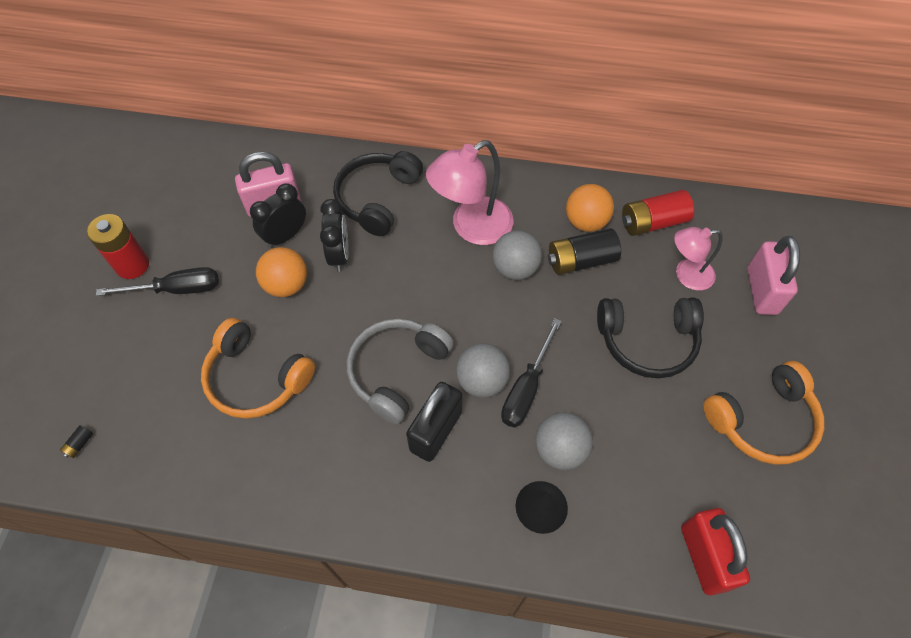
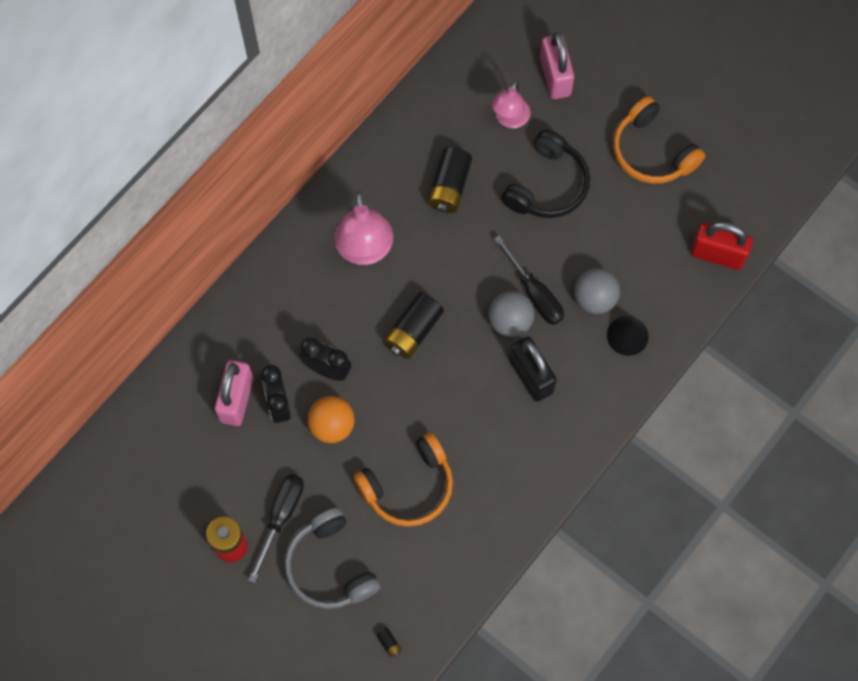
camera: 60 degrees left, 10 degrees up
black headphones [333,151,423,236] -> none
grey headphones [347,319,454,424] -> grey headphones moved to [284,508,381,609]
grey ball [493,230,542,280] -> none
orange ball [566,184,614,232] -> none
red battery [622,190,694,236] -> none
orange headphones [703,361,825,465] -> orange headphones turned 135 degrees clockwise [613,96,705,184]
pink padlock [747,236,800,315] -> pink padlock turned 45 degrees clockwise [540,32,574,99]
none -> black battery [384,292,444,359]

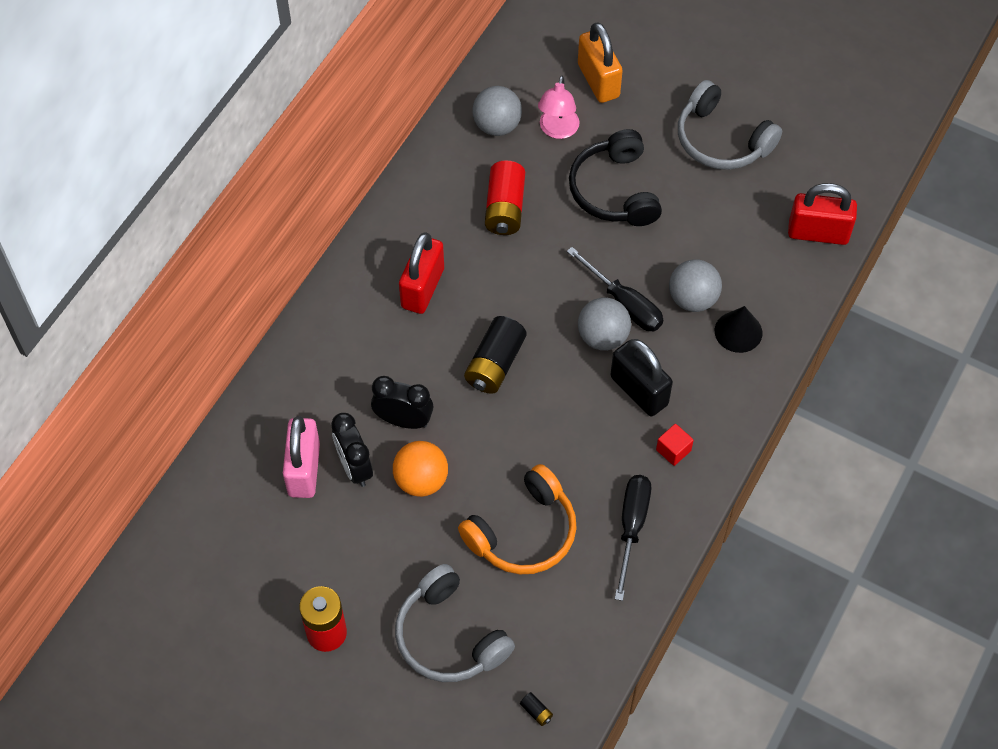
camera: 10 degrees left, 10 degrees down
black screwdriver [248,474,304,583] -> black screwdriver moved to [615,475,651,601]
pink lamp [335,191,393,265] -> red padlock [399,232,444,314]
black battery [428,147,472,213] -> red battery [485,161,525,235]
black headphones [501,129,590,218] -> black headphones turned 150 degrees clockwise [569,129,662,226]
pink padlock [540,32,574,99] -> orange padlock [578,22,623,103]
orange headphones [613,96,705,184] -> grey headphones [678,80,782,170]
none -> grey ball [472,86,522,136]
none -> red cube [656,424,694,466]

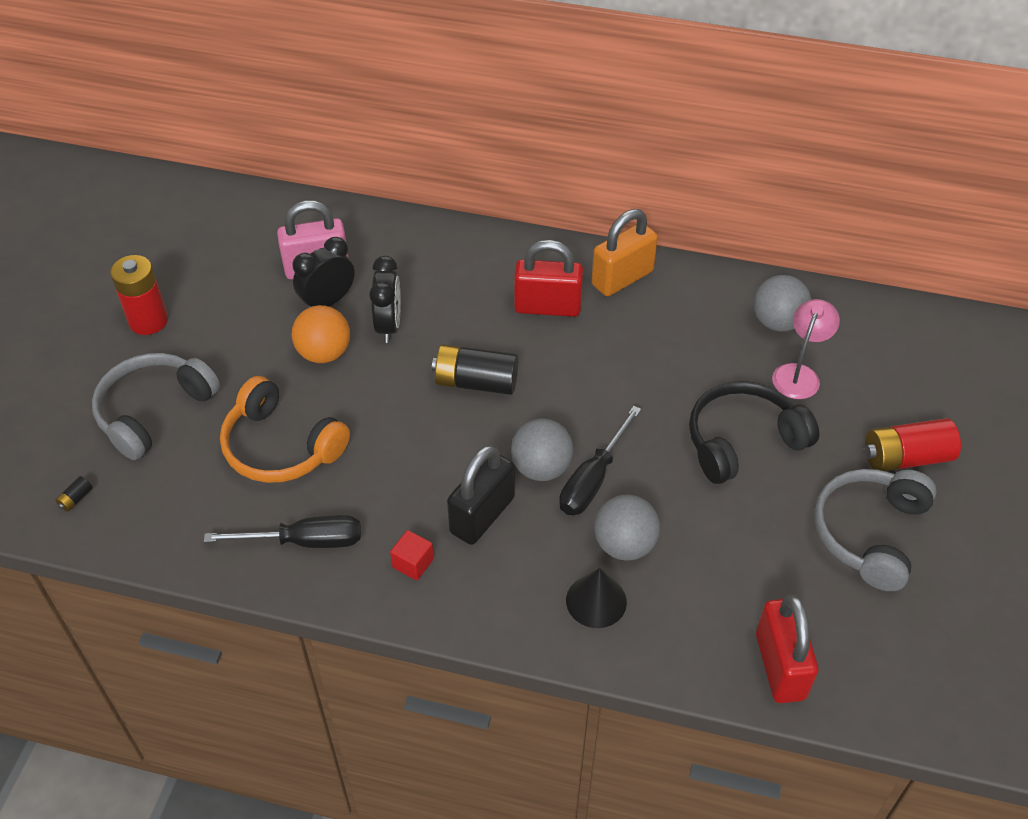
camera: 75 degrees right, 10 degrees down
red battery [485,161,525,235] -> red battery moved to [865,418,961,471]
pink lamp [538,76,580,139] -> pink lamp turned 120 degrees clockwise [772,299,840,399]
orange padlock [578,22,623,103] -> orange padlock moved to [592,209,658,296]

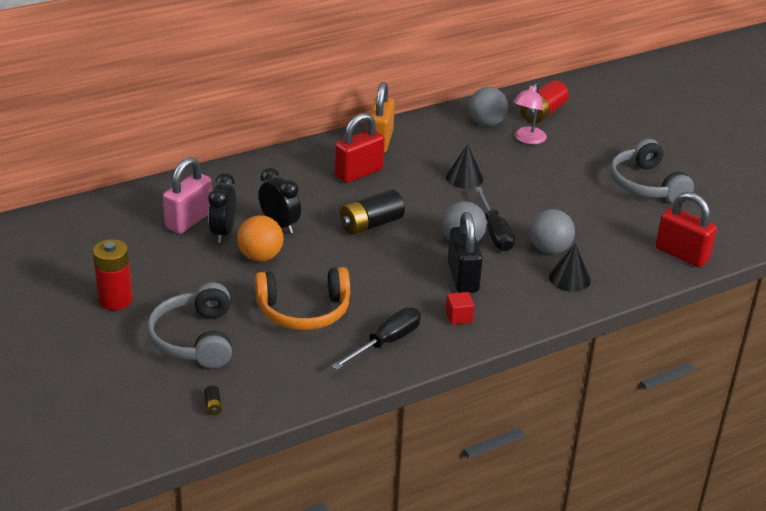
camera: 45 degrees left, 15 degrees down
black headphones [689,381,819,484] -> none
pink lamp [772,299,840,399] -> pink lamp turned 135 degrees counterclockwise [513,83,547,144]
red battery [865,418,961,471] -> red battery moved to [520,80,569,124]
none -> black cone [446,144,483,188]

